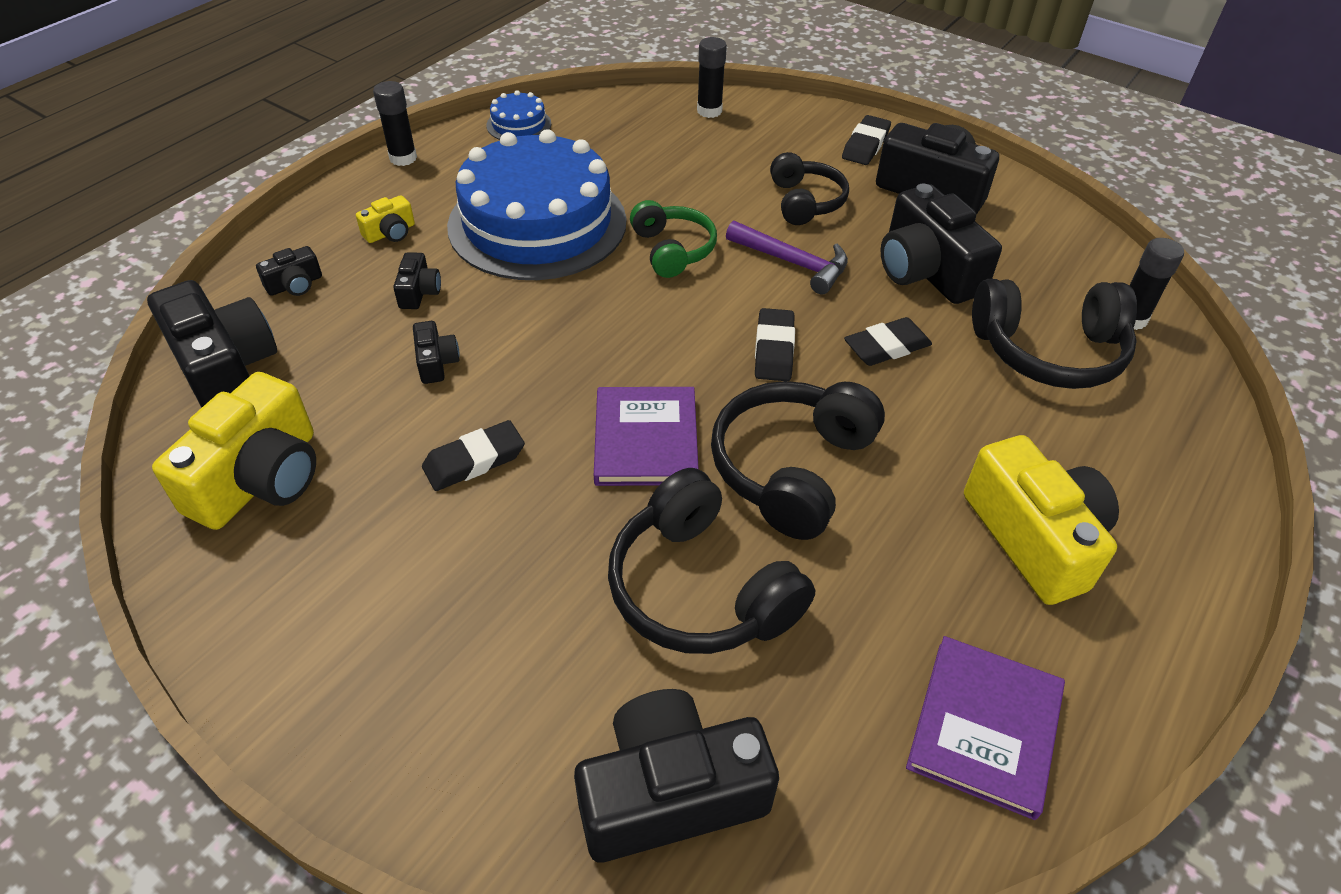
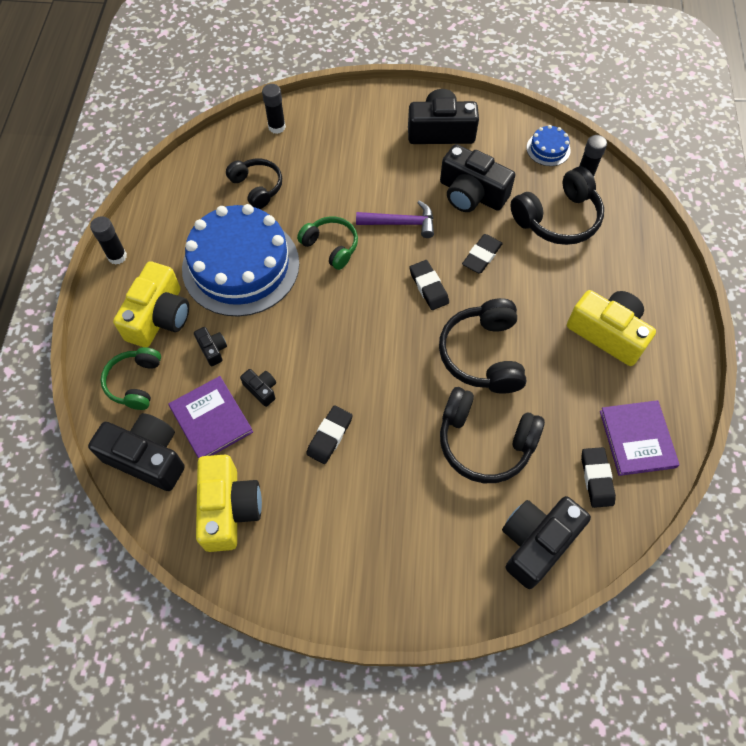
camera: 30 degrees left, 15 degrees up
black camera [256,246,322,296] -> green headphones [101,347,161,410]
yellow camera [356,195,415,243] -> yellow camera [113,262,189,347], size x2.17
blue cake [486,90,551,140] -> blue cake moved to [526,125,571,166]
purple book [594,387,699,486] -> purple book moved to [168,376,253,459]
black headphones [770,152,849,225] -> black headphones moved to [226,158,282,209]
black eraser [842,115,891,165] -> black eraser moved to [581,447,616,508]

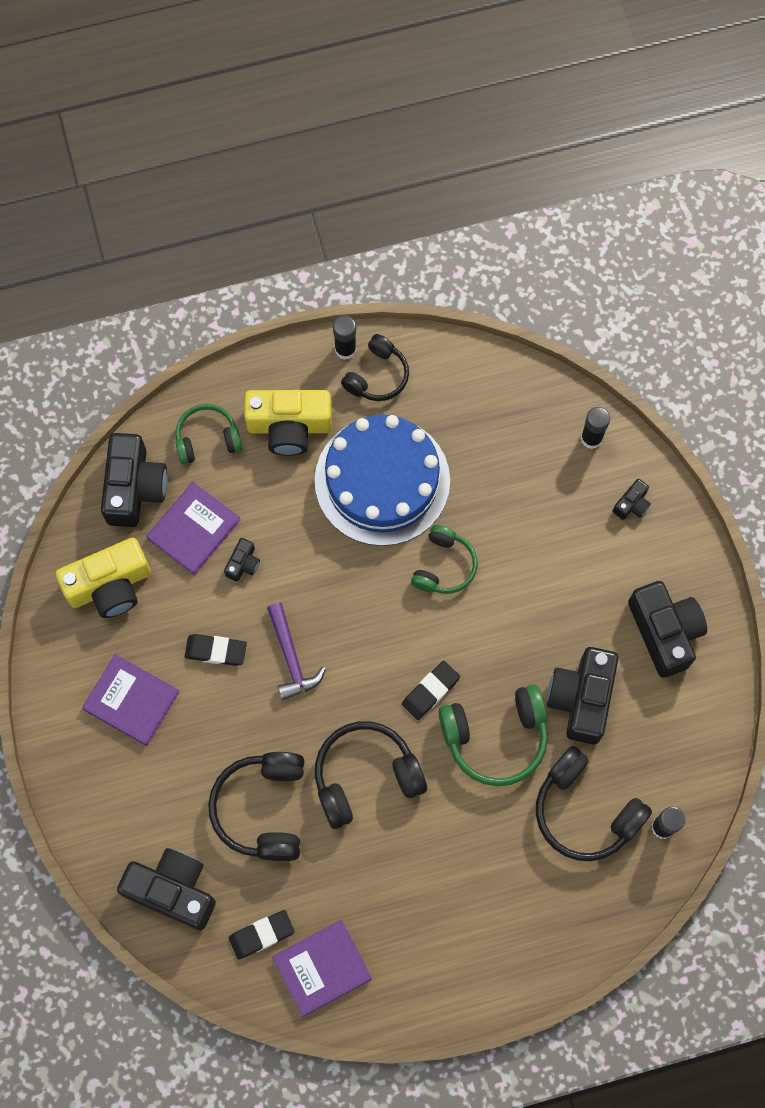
camera: 70 degrees right, 10 degrees up
black camera [194,327,227,366] -> black camera moved to [613,479,651,520]
black headphones [226,158,282,209] -> black headphones moved to [341,334,409,401]
purple hammer [356,200,434,238] -> purple hammer moved to [267,603,326,700]
black eraser [462,234,503,273] -> green headphones [439,684,548,786]
blue cake [526,125,571,166] -> none
yellow camera [567,290,656,366] -> none
none -> purple book [82,654,180,746]

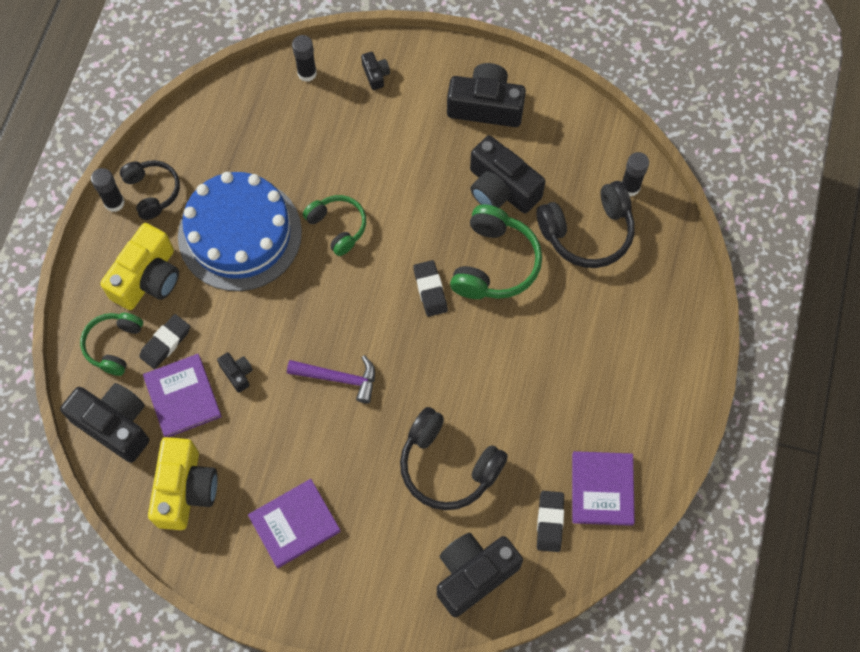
camera: 60 degrees left, 5 degrees down
black eraser [185,634,247,666] -> black eraser moved to [139,314,190,369]
black headphones [315,721,427,829] -> none

